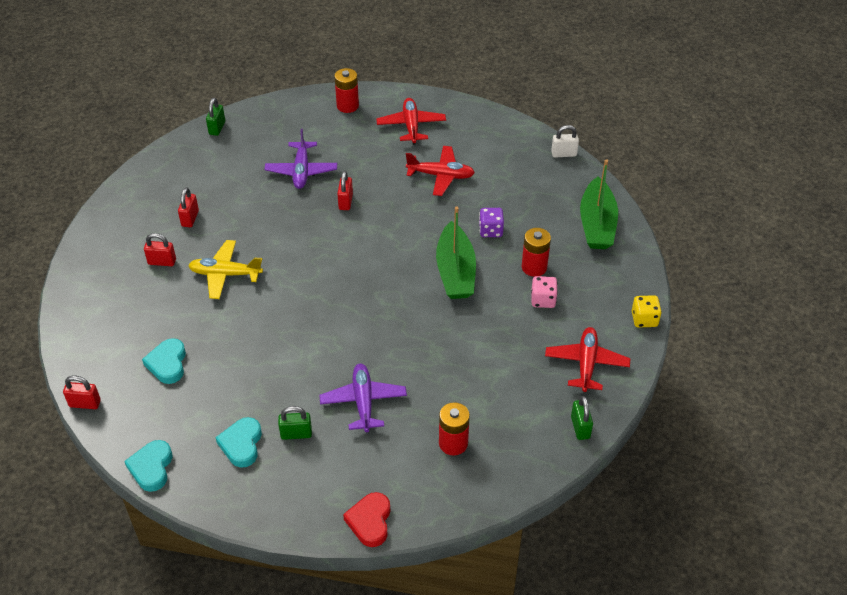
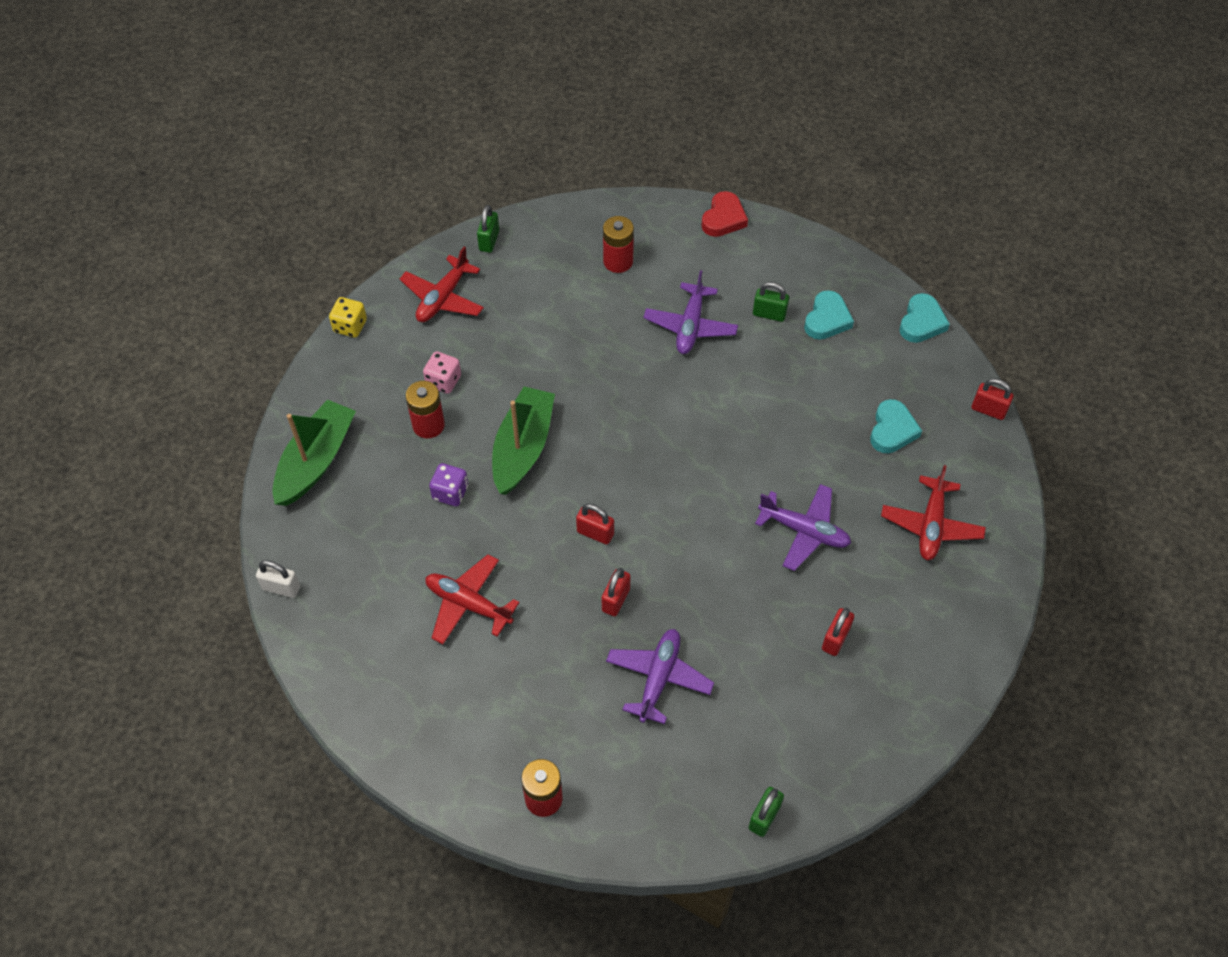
camera: 160 degrees left, 10 degrees up
red padlock [144,233,176,266] -> red padlock moved to [576,504,614,545]
yellow plane [188,240,263,299] -> purple plane [755,484,851,571]
red plane [376,98,446,145] -> red plane moved to [881,465,986,560]

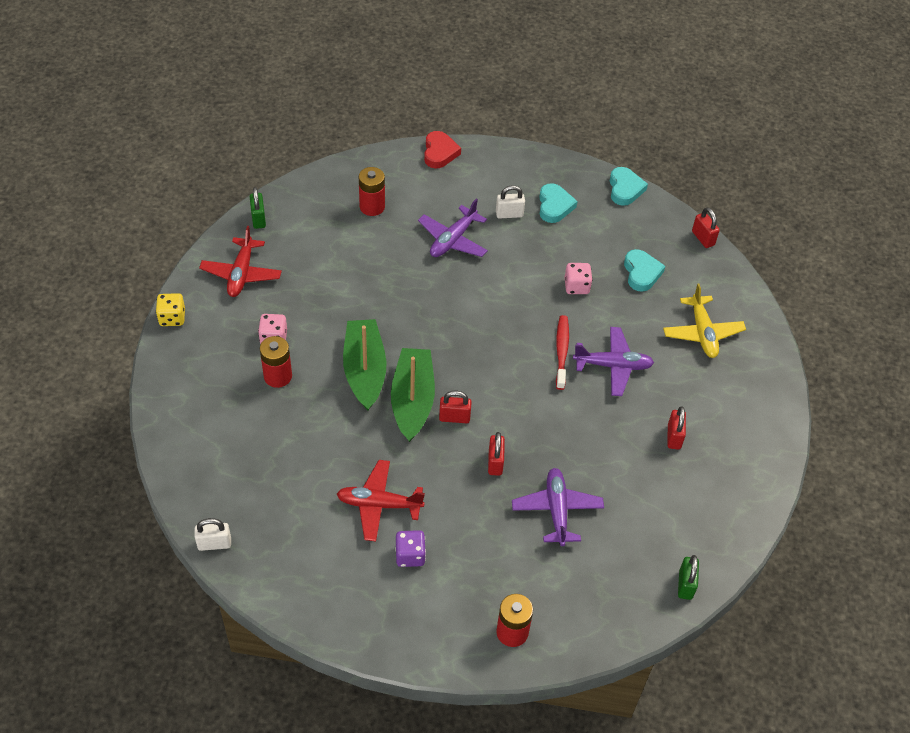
camera: 25 degrees left, 5 degrees down
green boat [272,400,356,506] -> green boat moved to [391,348,435,442]
purple dice [429,463,468,506] -> purple dice moved to [395,530,426,567]
purple plane [643,270,738,354] -> purple plane turned 45 degrees clockwise [418,199,488,257]
green padlock [753,282,789,322] -> white padlock [496,185,525,219]
red plane [881,465,986,560] -> yellow plane [663,284,746,358]
red padlock [972,379,1013,420] -> red padlock turned 60 degrees clockwise [692,207,720,248]
none -> red toothbrush [556,315,569,390]
none -> pink dice [564,263,593,294]

